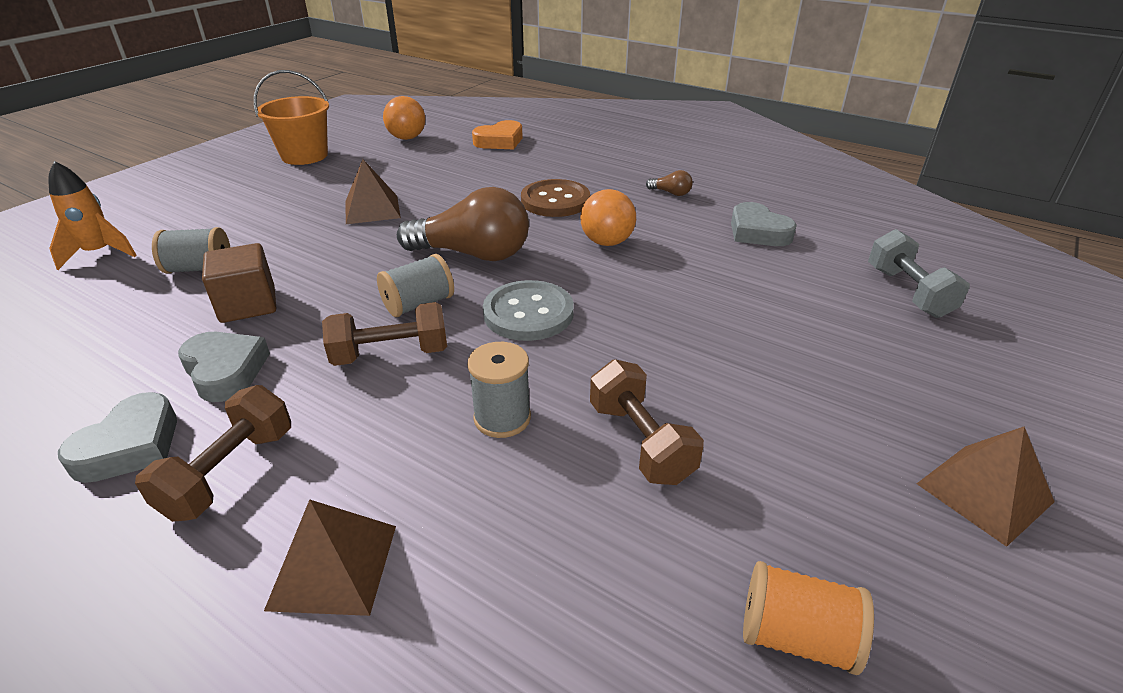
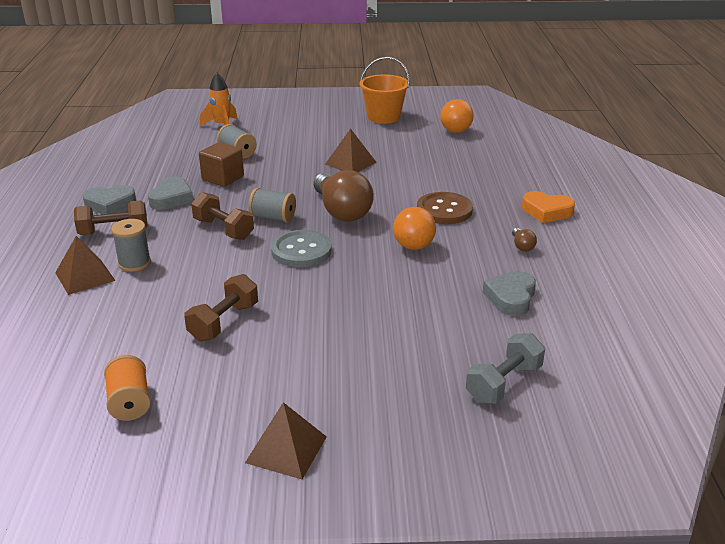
camera: 55 degrees right, 5 degrees down
grey spool [467,342,531,438] -> grey spool moved to [111,219,151,272]
orange heart [472,120,523,149] -> orange heart moved to [522,191,575,223]

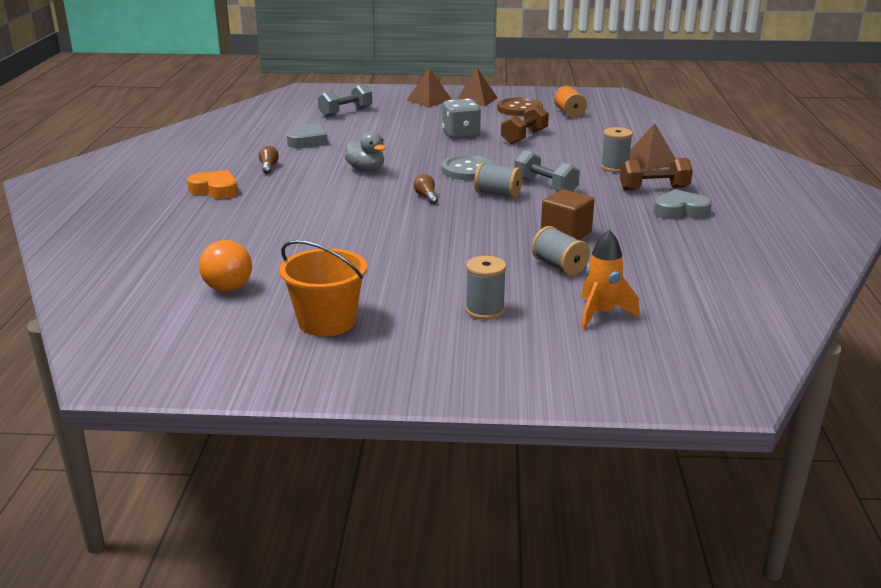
camera: 175 degrees left, 5 degrees down
grey heart [148,176,193,210] -> none
brown dumbbell [191,192,254,240] -> grey dumbbell [514,150,580,192]
brown light bulb [313,170,374,222] -> brown light bulb [414,174,438,204], size x0.41
brown pyramid [325,128,377,172] -> brown pyramid moved to [406,67,452,107]
orange ball [393,207,436,250] -> grey duck [345,131,386,172]
brown button [417,192,473,224] -> brown button moved to [497,98,543,116]
none -> grey dice [442,98,481,139]
none -> grey spool [465,256,507,320]

